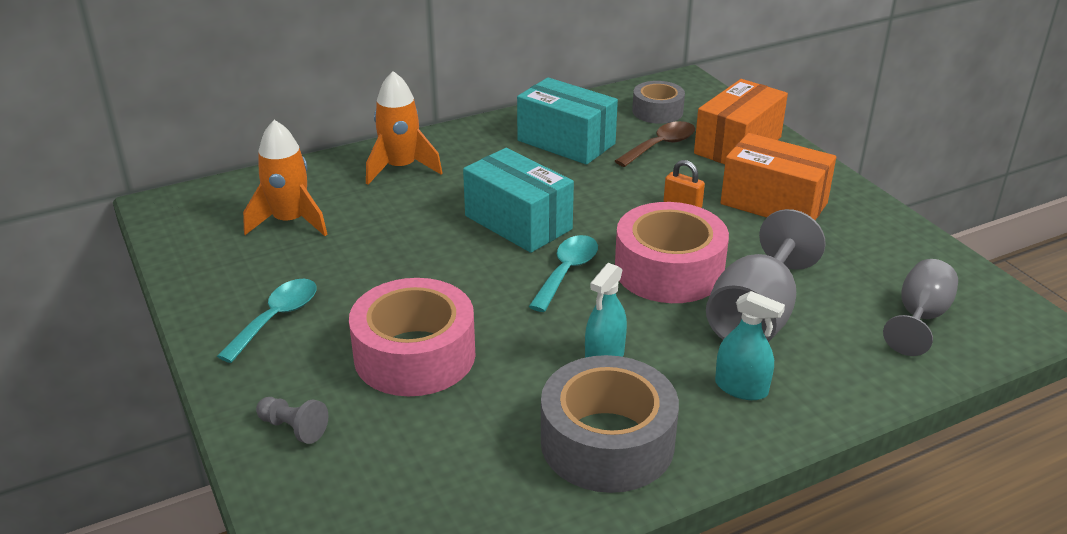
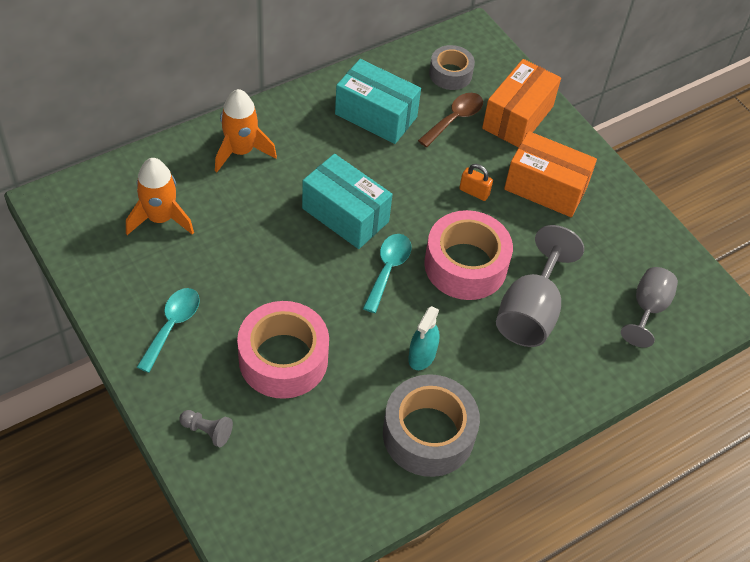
camera: 10 degrees left, 20 degrees up
turquoise spray bottle [715,291,785,400] -> none

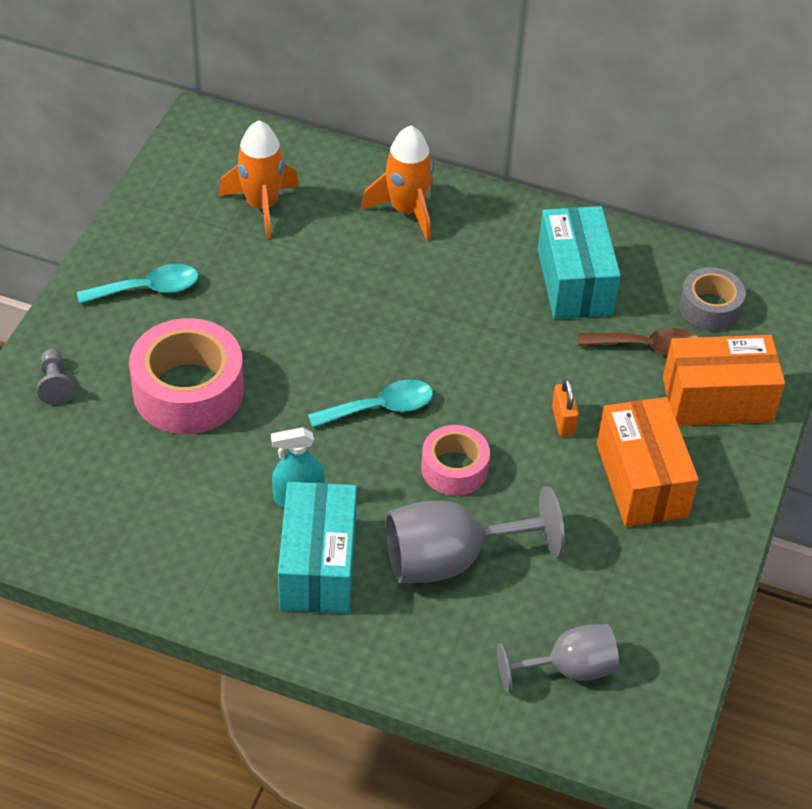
camera: 55 degrees right, 5 degrees down
turquoise box [302,154,393,249] -> turquoise box moved to [278,482,357,614]
grey tape [383,374,480,477] -> none
pink tape [424,210,513,300] -> pink tape [421,425,490,496], size x0.59

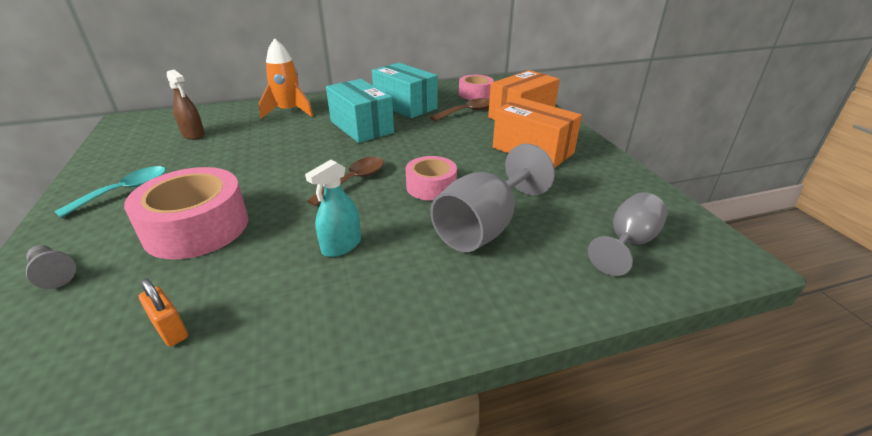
camera: 35 degrees left, 15 degrees down
orange rocket [219,120,299,239] -> brown spray bottle [167,70,205,140]
turquoise box [278,482,357,614] -> turquoise box moved to [326,79,394,143]
turquoise spoon [308,380,433,428] -> brown spoon [307,157,384,206]
orange padlock [552,379,579,437] -> orange padlock moved to [139,278,188,347]
grey tape [679,267,746,331] -> pink tape [459,75,494,100]

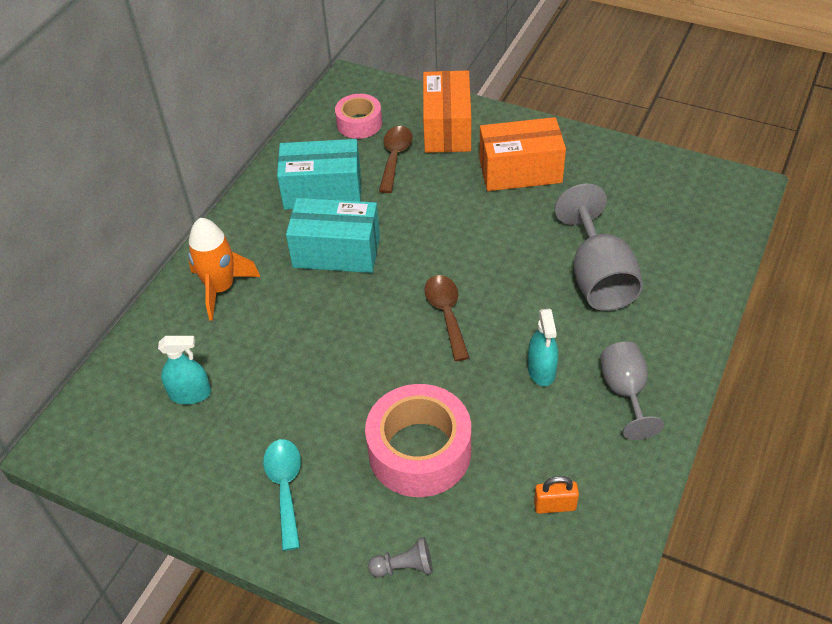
camera: 45 degrees left, 15 degrees up
brown spray bottle [167,70,205,140] -> turquoise spray bottle [158,336,211,404]
pink tape [406,156,457,201] -> none
grey goblet [588,192,668,276] -> grey goblet moved to [600,342,664,440]

